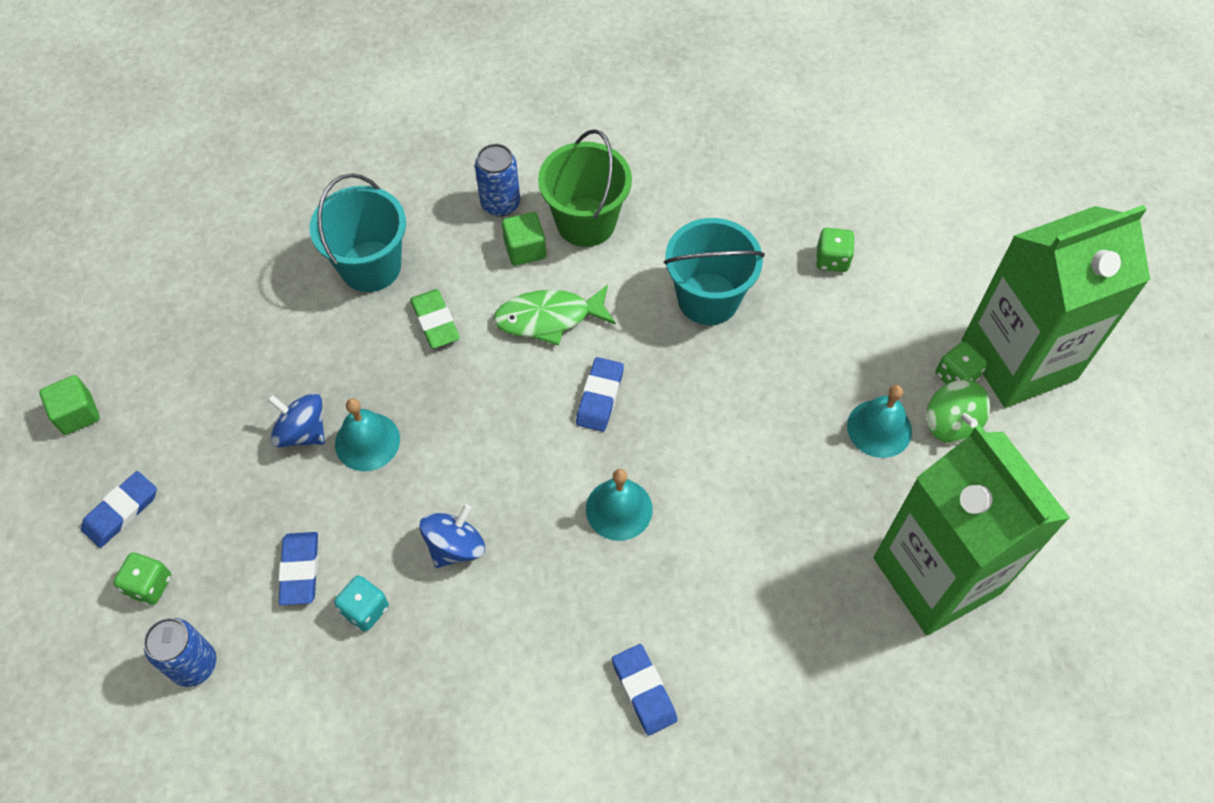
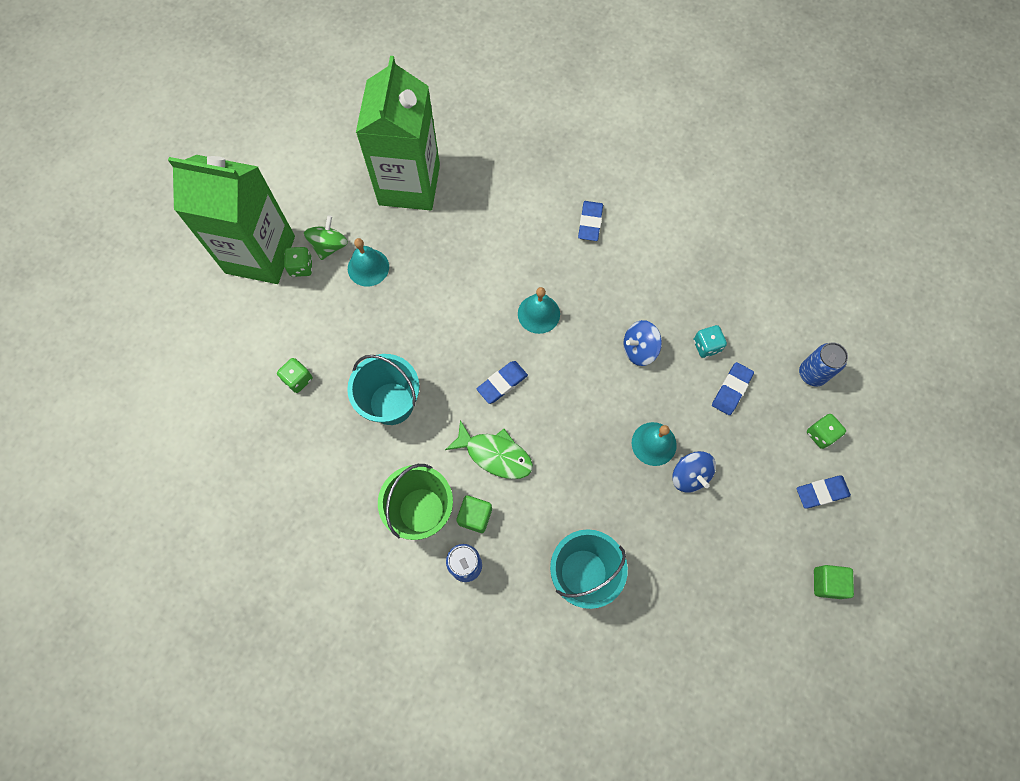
camera: 145 degrees left, 10 degrees up
green eraser [410,289,460,349] -> none

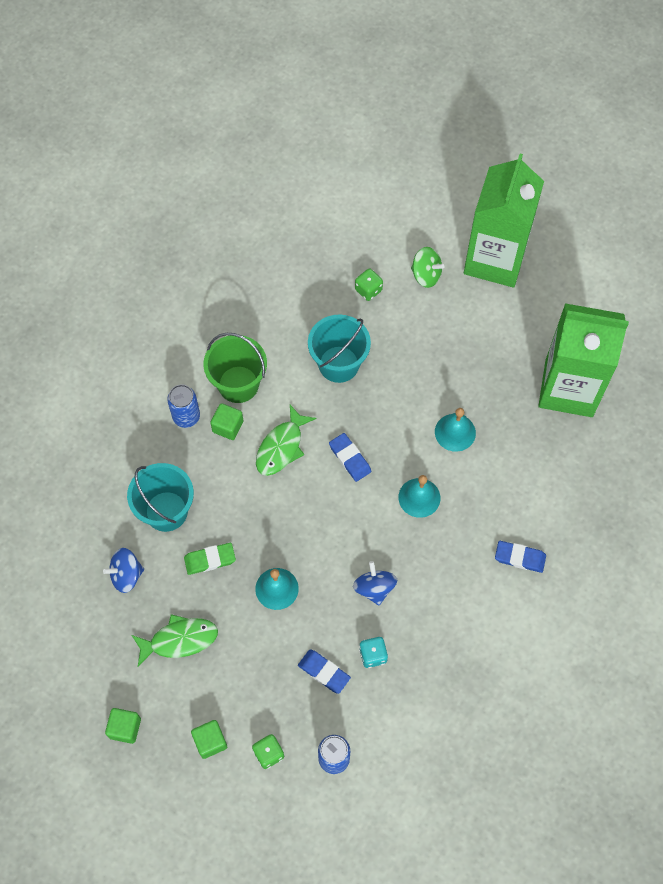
camera: 95 degrees right, 5 degrees down
green dice [284,247,313,277] -> none
green spinning top [304,215,348,260] -> green spinning top moved to [411,247,445,288]
turquoise bell [348,238,389,287] -> turquoise bell moved to [435,408,476,452]
blue spinning top [672,451,716,493] -> blue spinning top moved to [103,548,144,593]
blue eraser [797,476,851,509] -> green cube [191,720,227,759]
none -> green fish [132,614,218,667]
none -> green eraser [184,543,236,575]

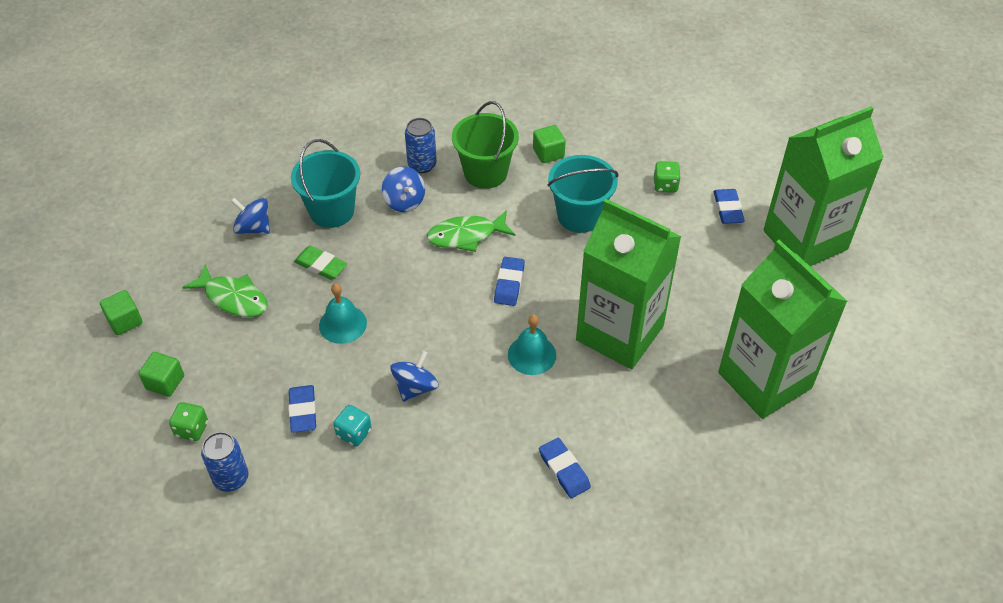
camera: 45 degrees right, 15 degrees down
green cube [210,403,244,440] -> green cube moved to [533,125,566,163]
green spinning top [411,247,445,288] -> blue eraser [714,189,745,224]
turquoise bell [435,408,476,452] -> green carton [576,199,682,369]
none -> blue spinning top [382,166,425,212]

